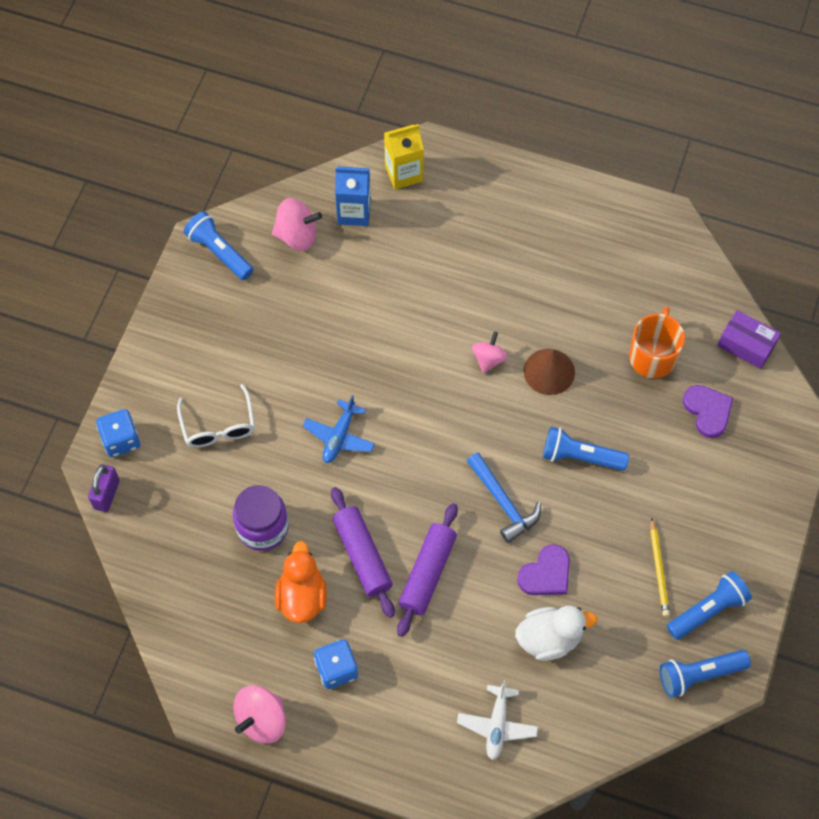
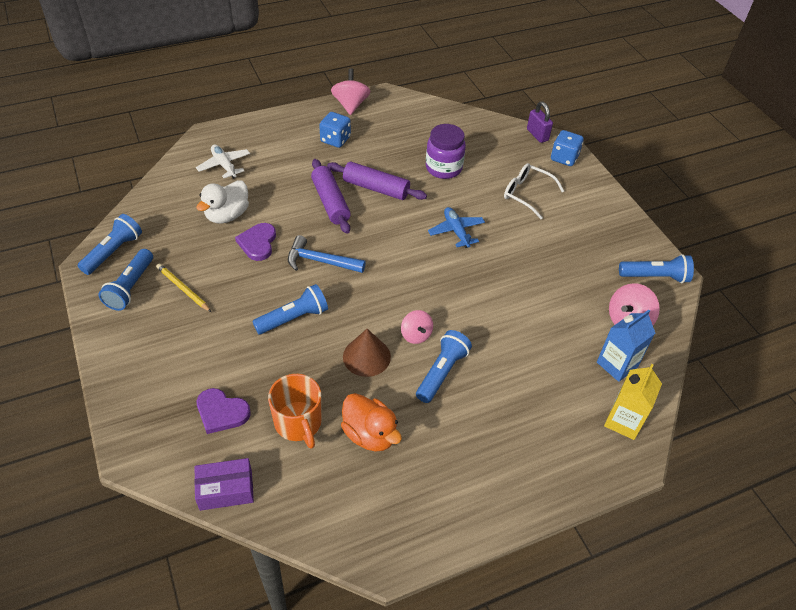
camera: 135 degrees right, 15 degrees down
orange duck [275,541,327,623] -> orange duck moved to [341,393,402,452]
none -> blue flashlight [416,330,472,403]

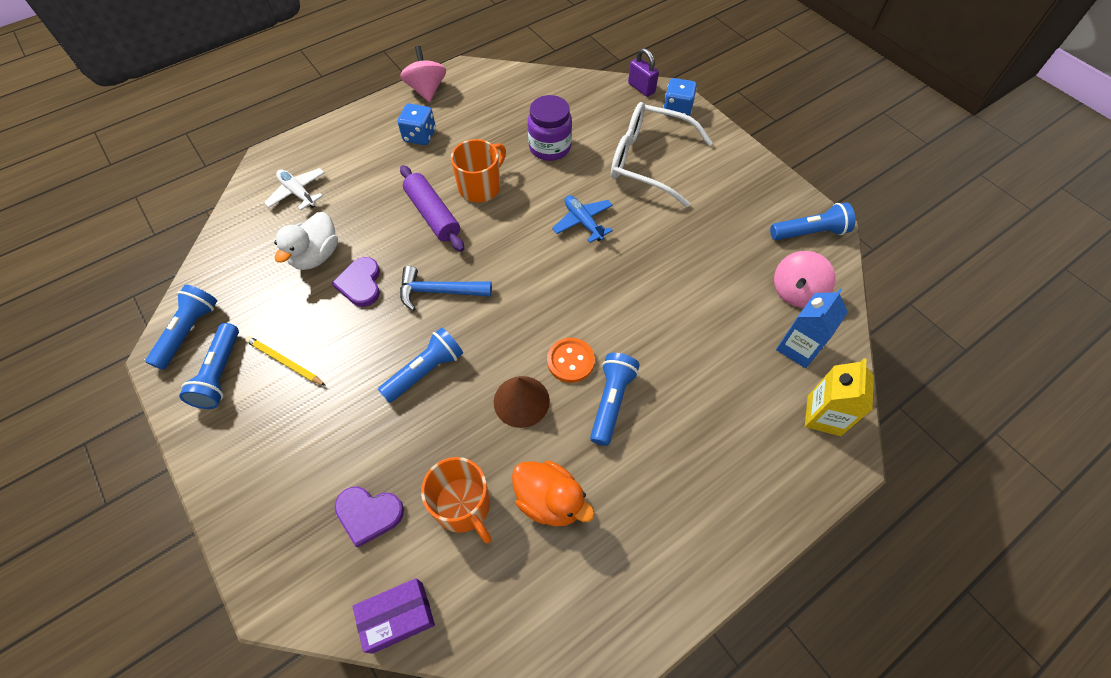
camera: 10 degrees left, 10 degrees up
purple rolling pin [327,162,427,200] -> orange mug [451,139,506,202]
pink spinning top [401,310,433,344] -> orange button [547,338,595,383]
white glasses [504,163,564,219] -> white glasses [611,102,713,207], size x1.63

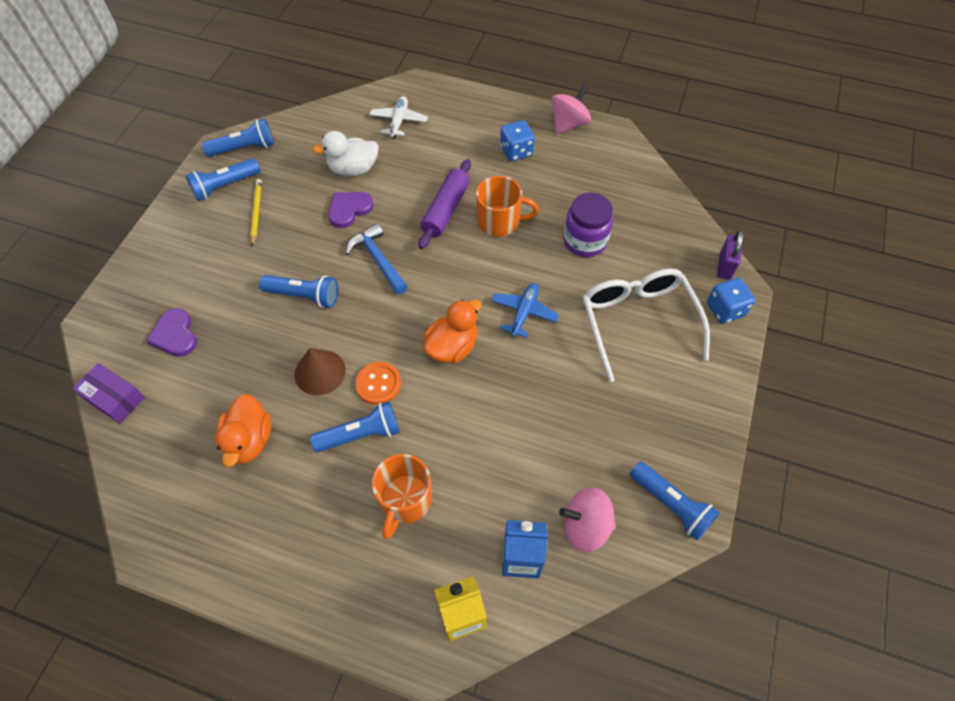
camera: 55 degrees right, 0 degrees up
orange mug [421,457,492,543] -> orange mug moved to [372,454,432,539]
none -> orange duck [423,299,482,363]

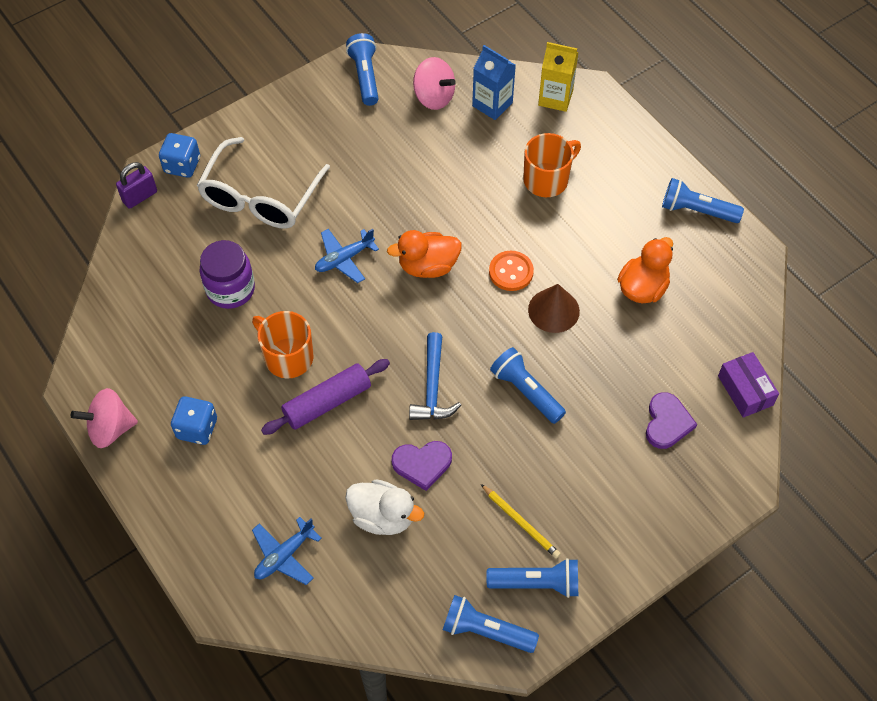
camera: 145 degrees left, 0 degrees up
yellow pencil [250,179,262,246] -> yellow pencil turned 75 degrees counterclockwise [481,484,561,558]
blue flashlight [310,401,400,452] -> blue flashlight moved to [662,178,744,223]
white plane [369,96,428,138] -> blue plane [252,517,322,585]

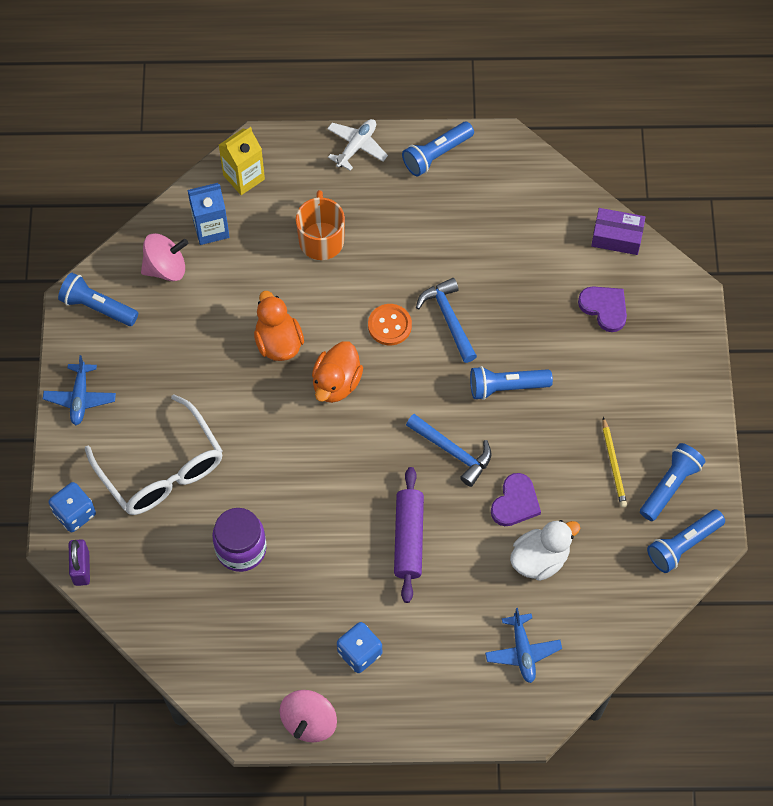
camera: 55 degrees left, 5 degrees up
orange mug [252,311,313,379] -> none
blue plane [315,229,379,283] -> blue plane moved to [43,355,116,425]
yellow pencil [481,484,561,558] -> yellow pencil turned 90 degrees clockwise [603,417,627,508]
brown cone [528,284,580,333] -> blue hammer [416,278,477,363]
orange duck [617,237,673,303] -> orange duck moved to [254,291,304,361]
none -> white plane [327,119,388,171]

